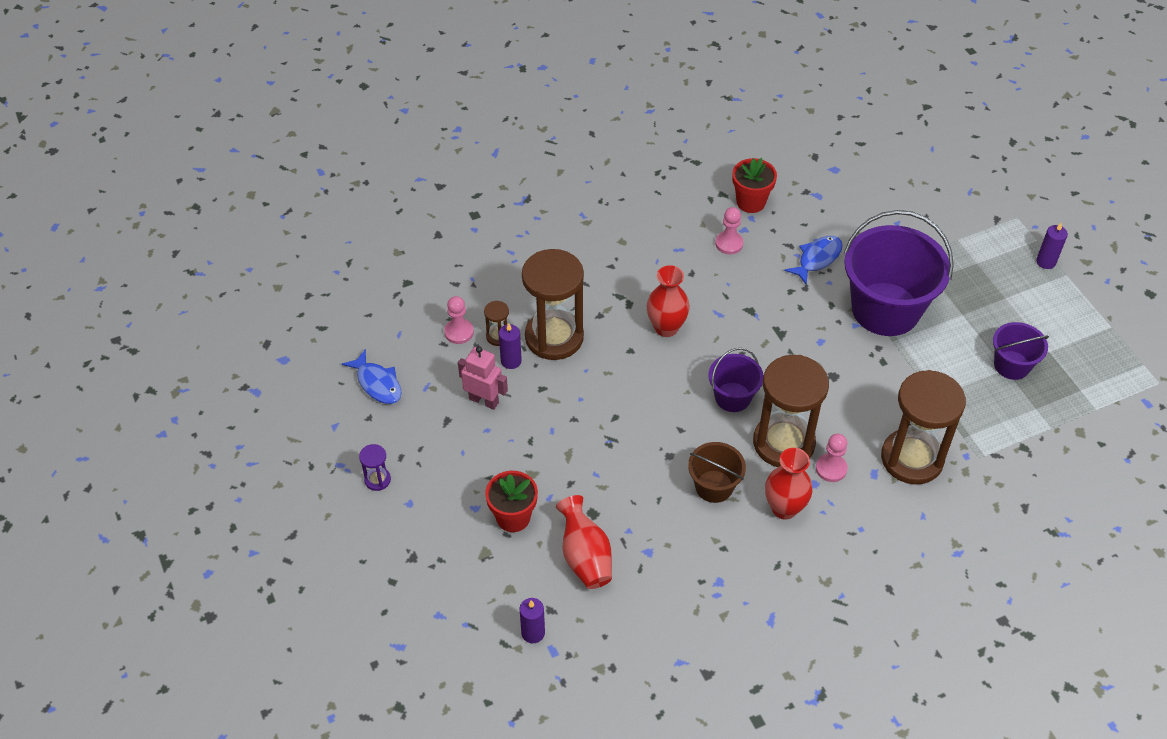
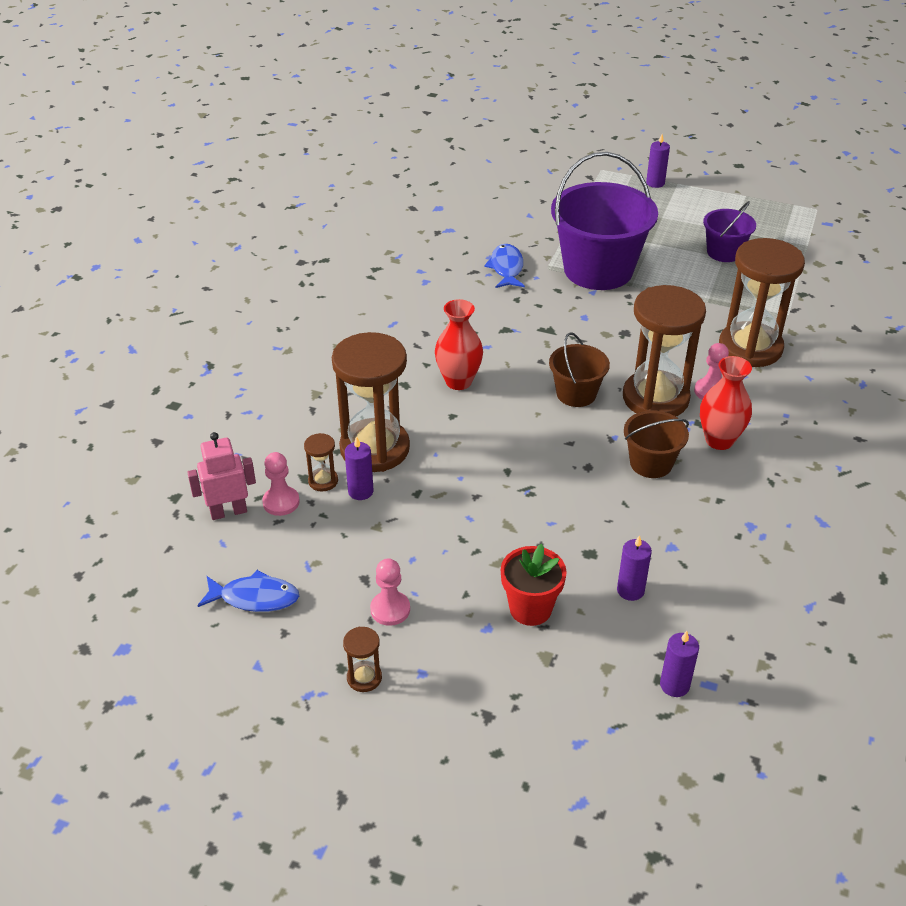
camera: 45 degrees left, 10 degrees down
purple hourglass [359,444,391,491] -> brown hourglass [343,627,382,692]
pink robot [458,346,508,410] -> pink robot moved to [187,432,256,520]
red vase [556,495,612,589] -> purple candle [617,535,652,601]
purple bucket [708,348,764,412] -> brown bucket [549,333,610,407]
pink pawn [715,207,743,254] -> pink pawn moved to [370,558,410,626]
red flower pot [732,158,777,213] -> none

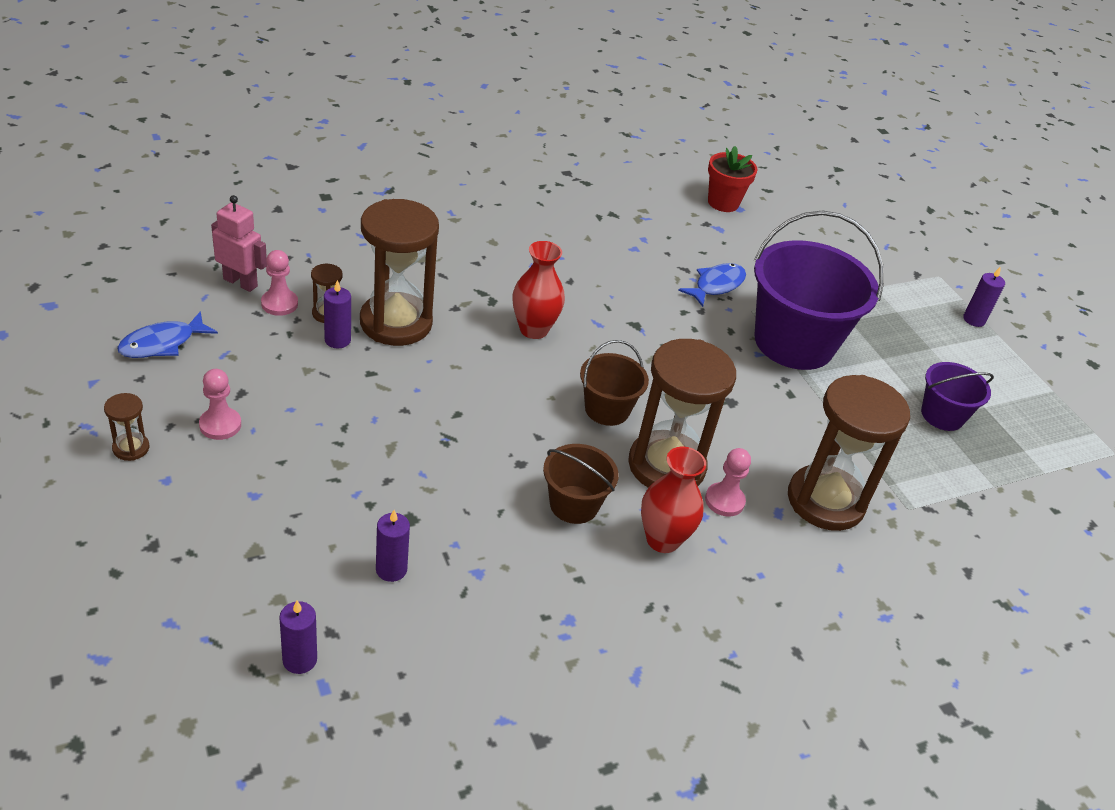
camera: 40 degrees right, 0 degrees up
blue fish [197,570,299,612] -> blue fish turned 90 degrees clockwise [117,311,218,358]
red flower pot [501,544,567,626] -> red flower pot moved to [708,146,757,212]

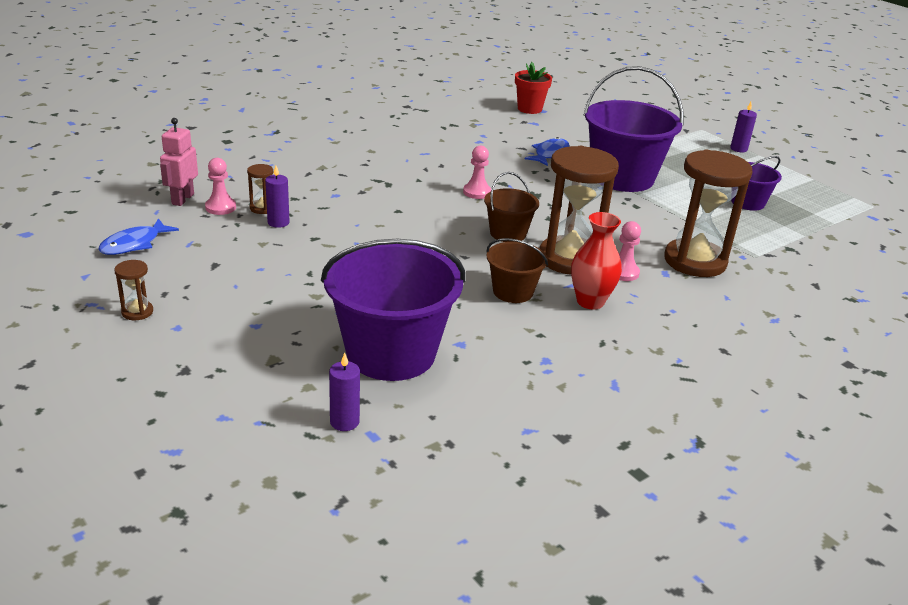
camera: 10 degrees left, 10 degrees down
pink pawn [199,369,241,440] -> pink pawn moved to [463,145,491,199]
pink robot [211,195,267,292] -> pink robot turned 90 degrees counterclockwise [160,118,198,206]
brown hourglass [360,199,439,346] -> none
purple candle [376,510,410,582] -> purple bucket [321,239,465,381]
red vase [512,241,565,339] -> none

